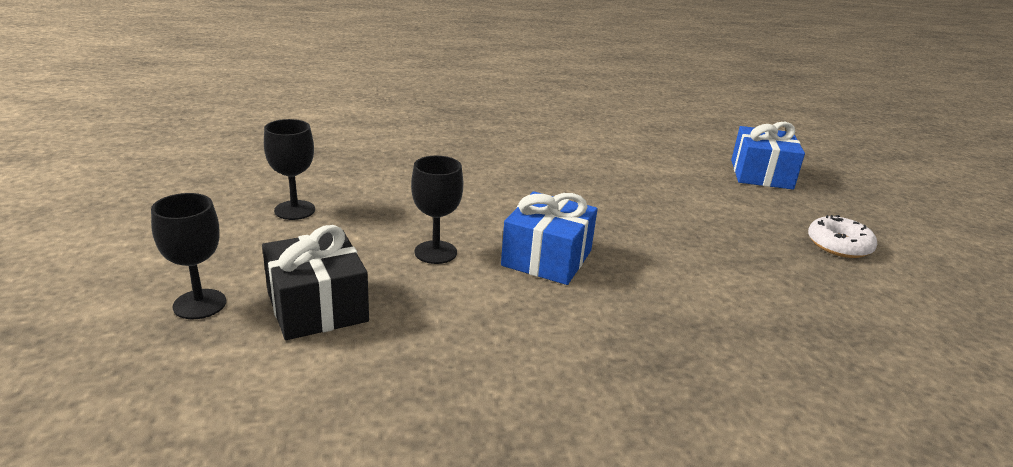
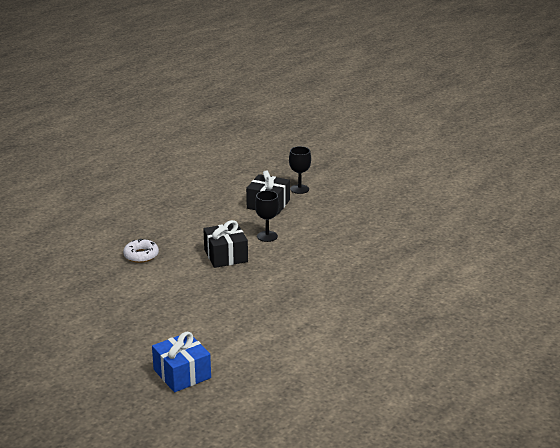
camera: 140 degrees right, 0 degrees up
black goblet [264,119,315,220] -> none
blue gift [501,191,597,285] -> black gift [203,220,248,268]
white donut [808,215,877,258] -> white donut moved to [123,239,159,263]

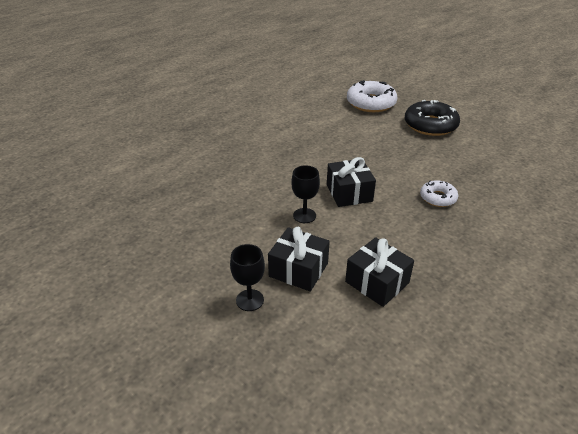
camera: 175 degrees left, 10 degrees up
blue gift [152,332,211,392] -> white donut [347,80,397,112]
none -> black gift [345,237,414,307]
none -> black donut [405,100,460,136]

